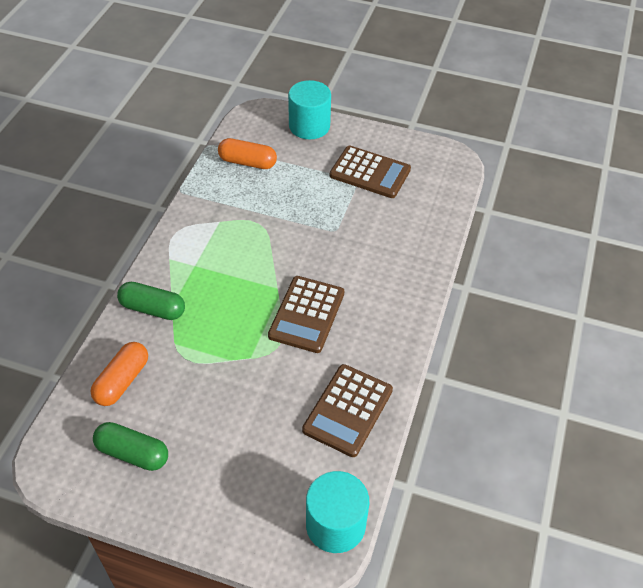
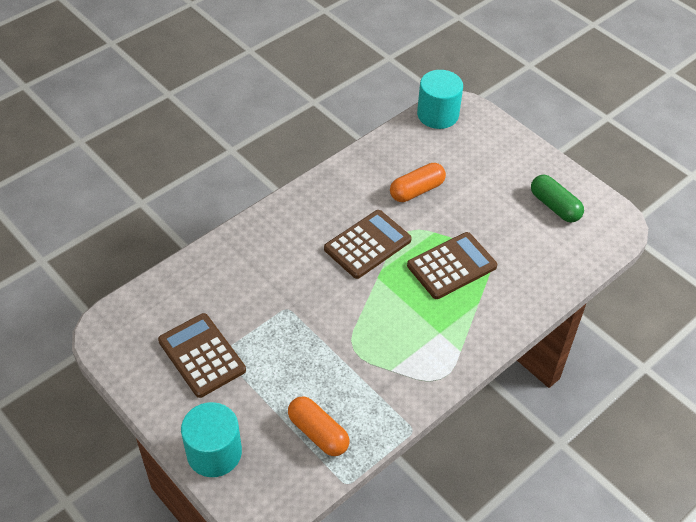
camera: 150 degrees left, 0 degrees up
orange capsule [91,342,148,406] -> orange capsule moved to [390,163,446,202]
green capsule [117,282,185,320] -> none
brown calculator [302,364,393,457] -> brown calculator moved to [407,232,497,299]

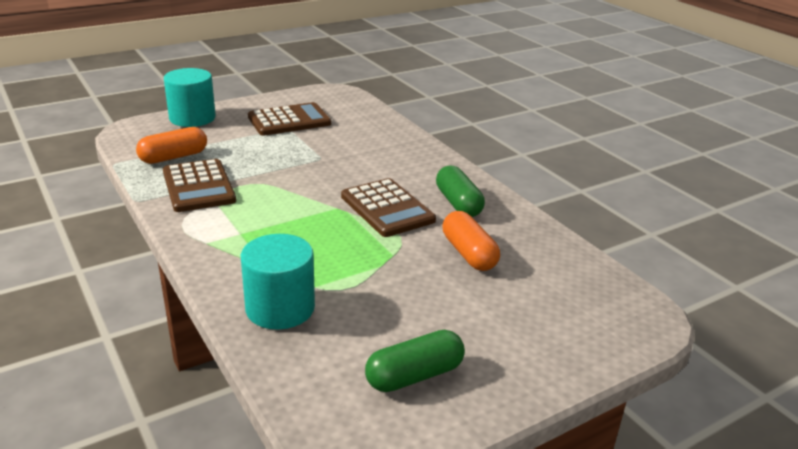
camera: 100 degrees right, 20 degrees down
brown calculator [407,232,497,299] -> brown calculator moved to [163,159,236,212]
turquoise cylinder [417,70,463,129] -> turquoise cylinder moved to [241,234,315,330]
none -> green capsule [436,166,485,217]

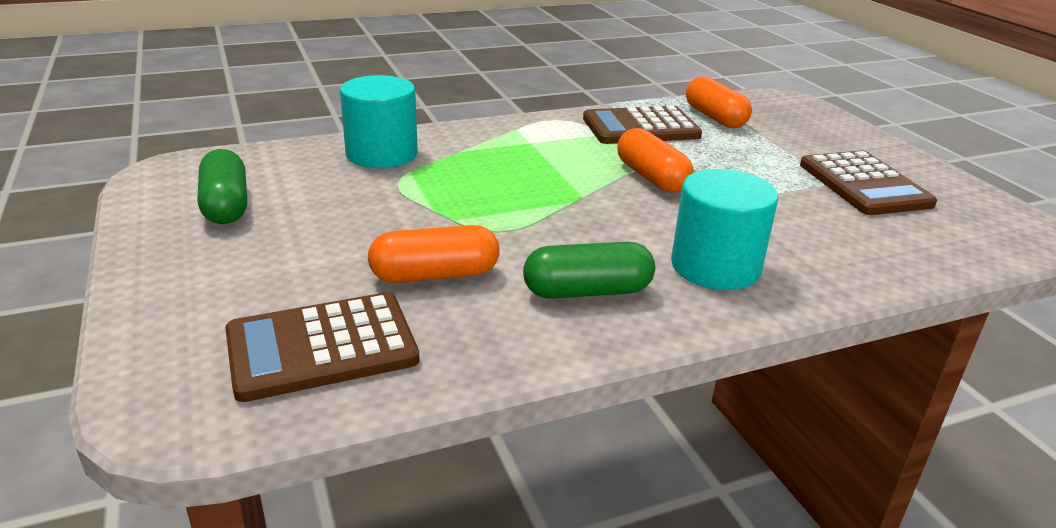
camera: 100 degrees right, 0 degrees up
turquoise cylinder [164,68,216,127] -> turquoise cylinder moved to [671,169,778,290]
brown calculator [341,178,436,237] -> brown calculator moved to [225,292,420,402]
none -> orange capsule [617,128,694,193]

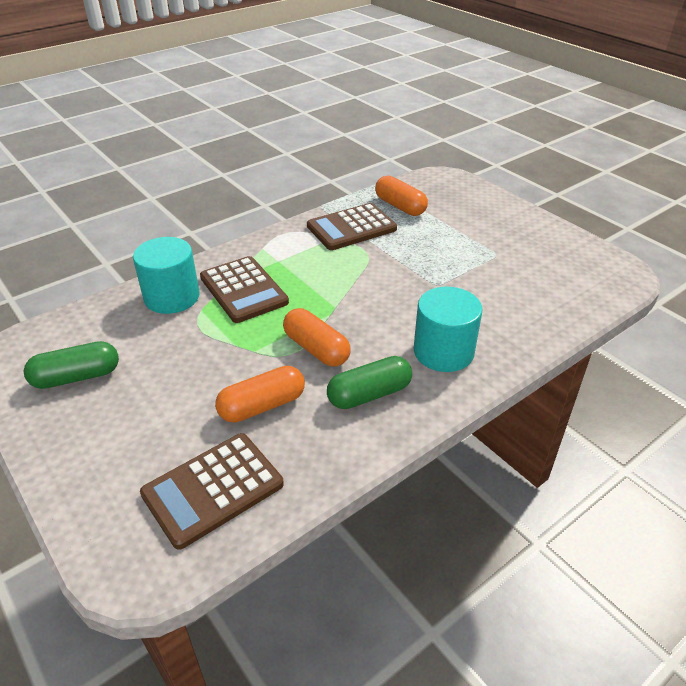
camera: 15 degrees left, 10 degrees up
green capsule [198,149,247,224] -> green capsule turned 75 degrees counterclockwise [24,341,119,389]
orange capsule [617,128,694,193] -> orange capsule moved to [283,308,351,367]
brown calculator [800,151,937,215] -> brown calculator moved to [200,256,289,323]

